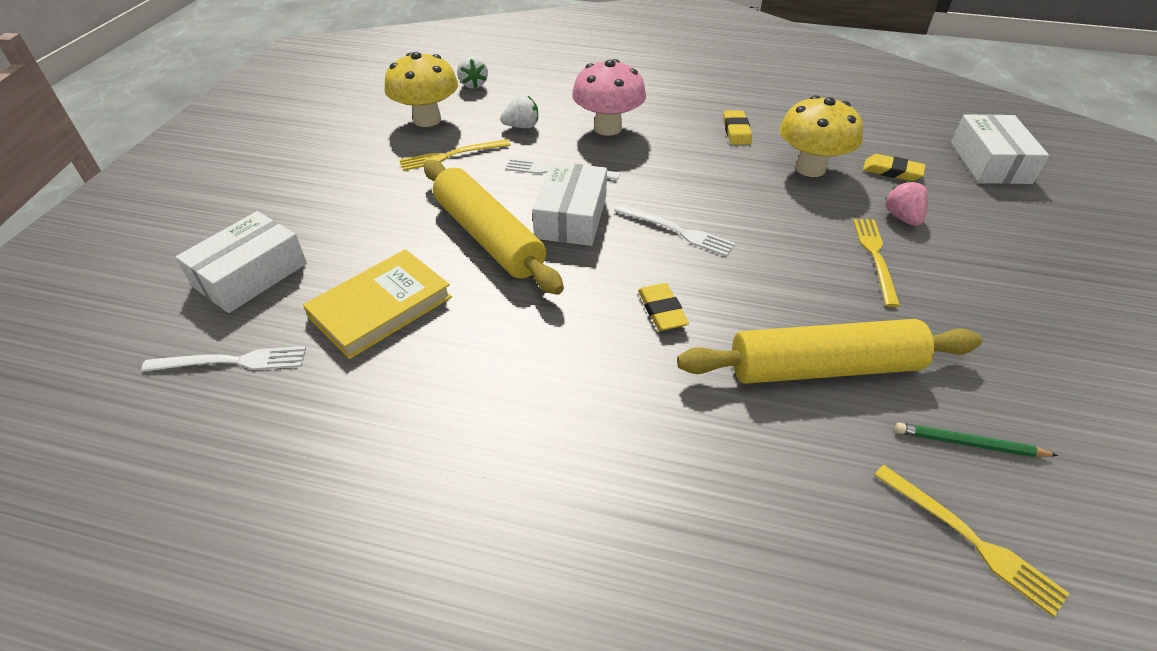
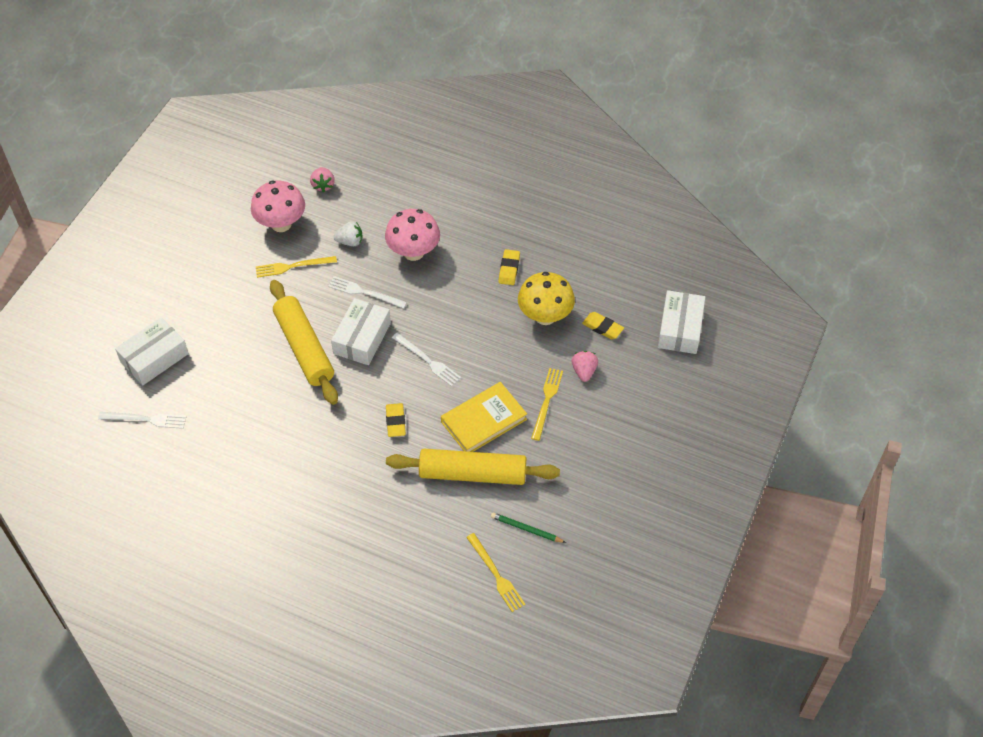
camera: 10 degrees right, 10 degrees up
yellow book [303,249,452,359] -> yellow book moved to [441,382,527,452]
yellow mushroom [385,52,458,127] -> pink mushroom [251,181,305,232]
white strawberry [457,56,488,89] -> pink strawberry [310,167,335,192]

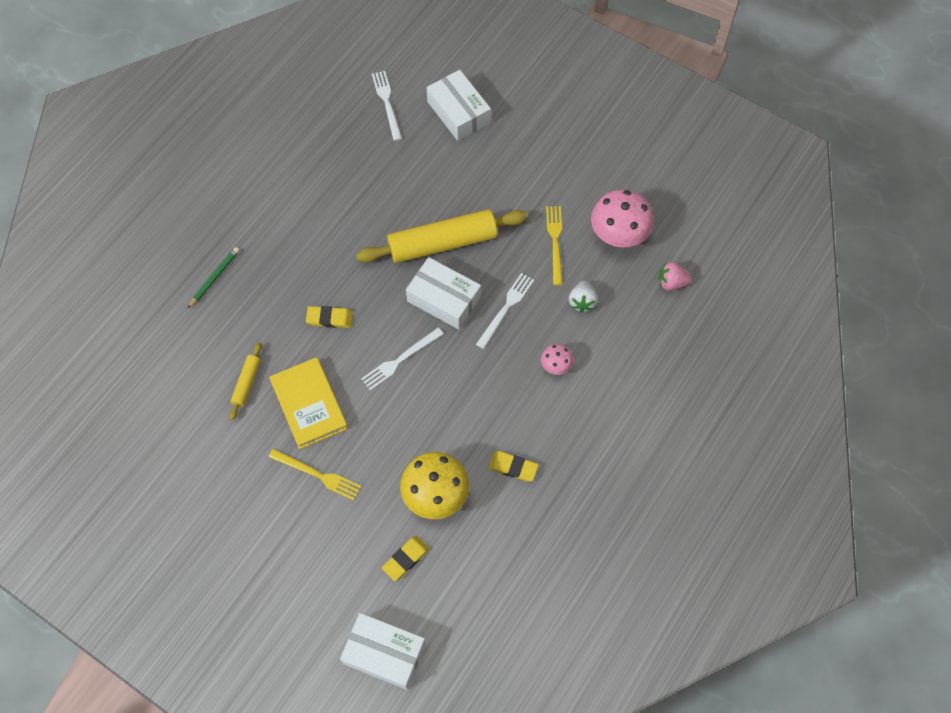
camera: 100 degrees right, 10 degrees up
white fork [98,412,187,429] -> white fork turned 150 degrees clockwise [372,71,402,141]
pink mushroom [385,209,440,261] -> pink mushroom [541,344,573,375], size x0.50
yellow rolling pin [386,449,560,485] -> yellow rolling pin [229,342,262,420], size x0.46
yellow fork [466,533,525,612] -> none
green pencil [491,512,566,543] -> green pencil moved to [188,247,240,308]
pink strawberry [571,351,598,382] -> none

